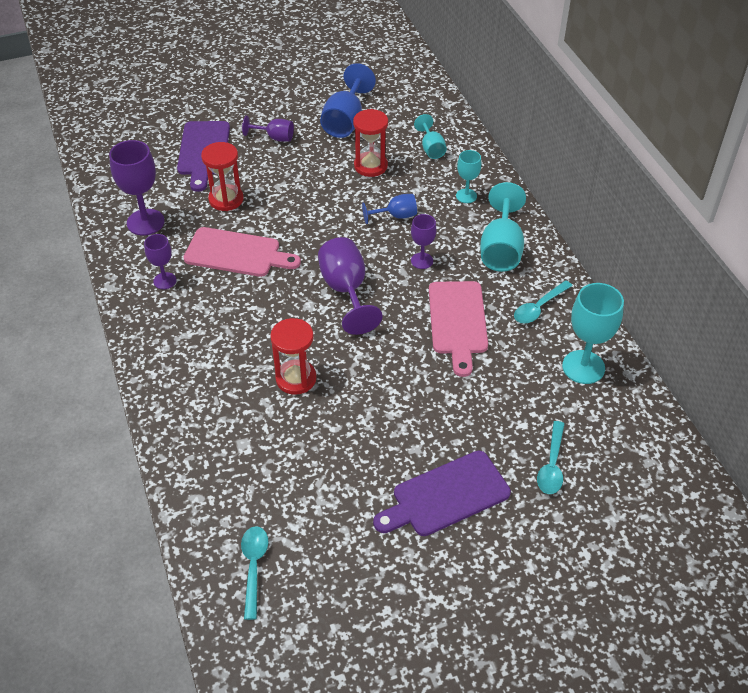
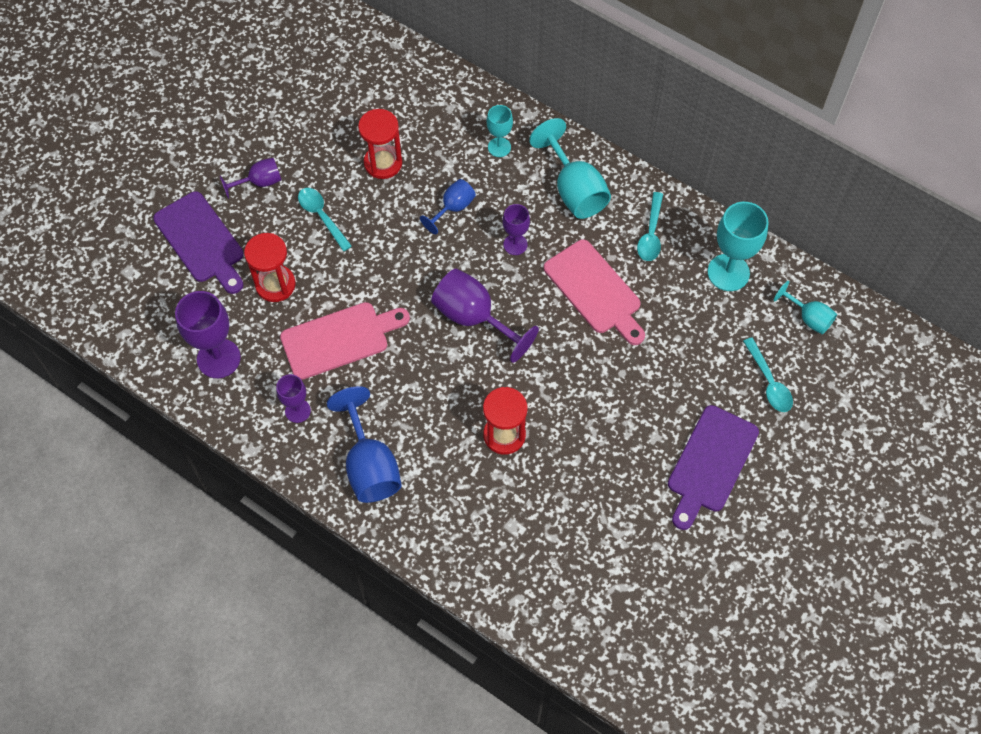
camera: 35 degrees left, 15 degrees up
turquoise spoon [241,526,268,620] -> turquoise spoon moved to [298,188,352,251]
blue goblet [320,63,376,138] -> blue goblet moved to [327,386,402,503]
turquoise goblet [414,114,447,159] -> turquoise goblet moved to [773,281,837,335]

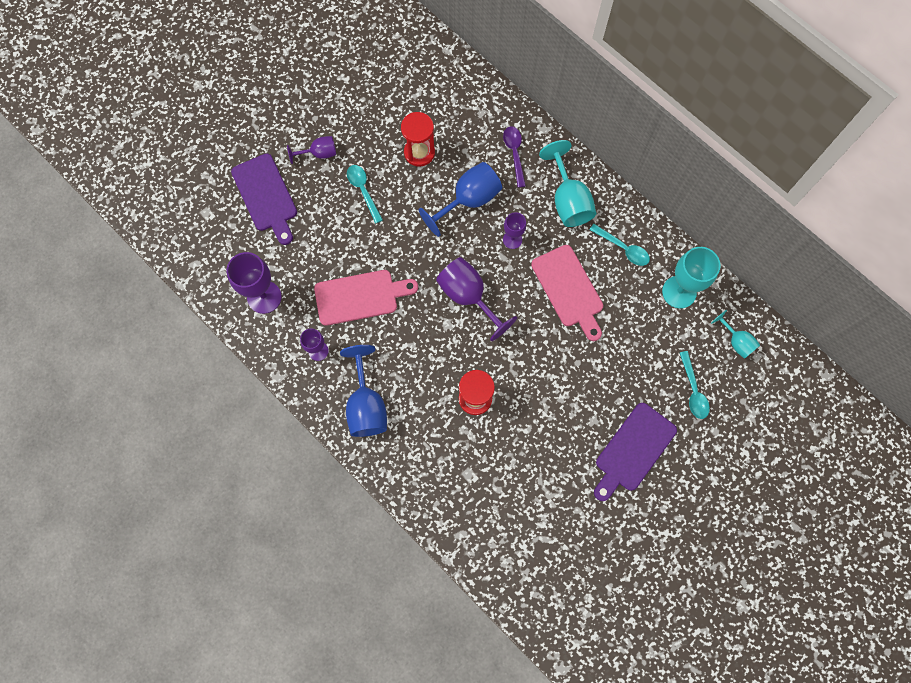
camera: 10 degrees right, 10 degrees up
red hourglass [244,233,296,302] -> none
blue goblet [420,179,476,234] -> blue goblet [419,162,502,237], size x1.73
turquoise goblet [487,105,513,157] -> purple spoon [503,126,526,188]
turquoise spoon [637,192,663,261] -> turquoise spoon turned 75 degrees counterclockwise [589,224,650,266]

